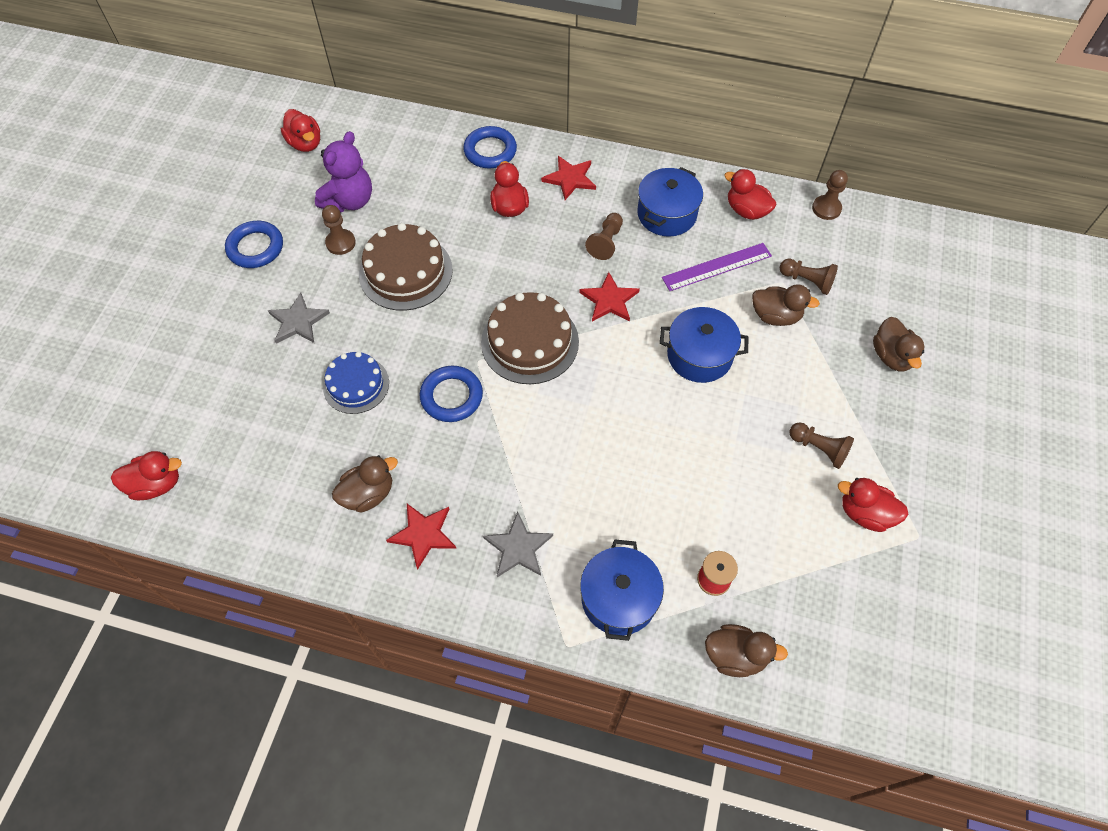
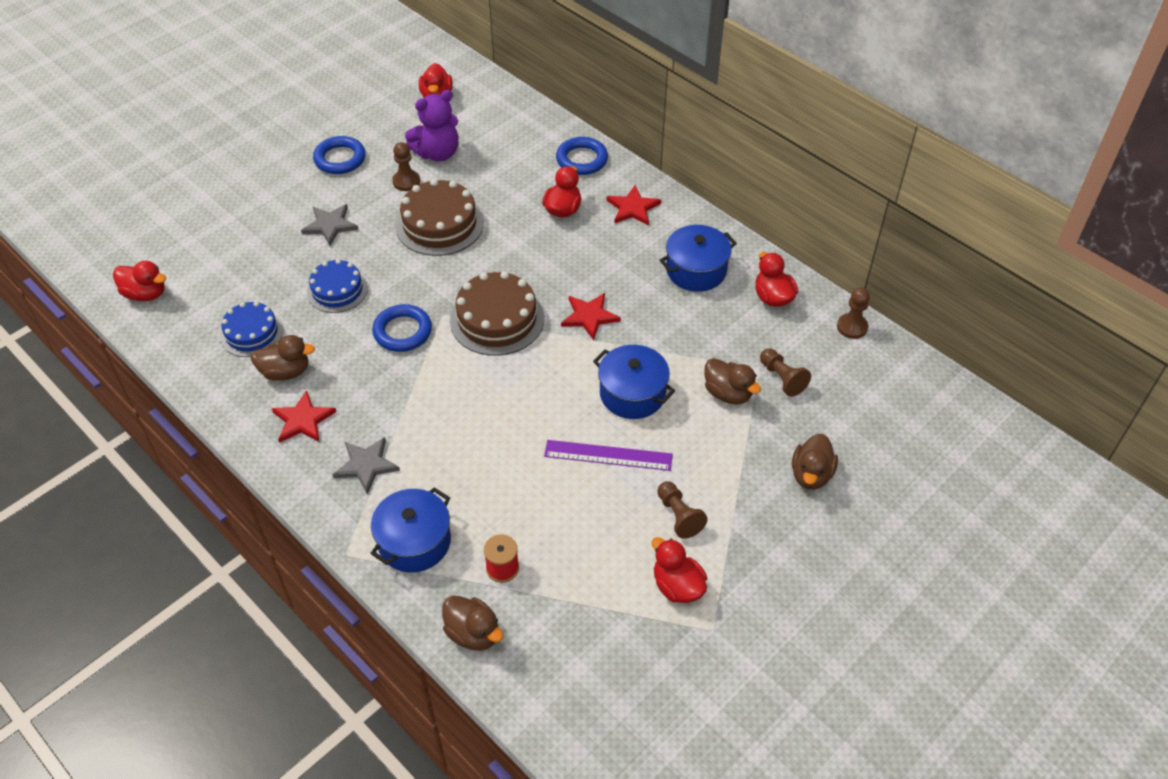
camera: 30 degrees right, 10 degrees down
brown pawn [585,213,623,260] -> none
purple ruler [662,243,772,291] -> purple ruler moved to [544,440,673,471]
none -> blue cake [220,301,284,357]

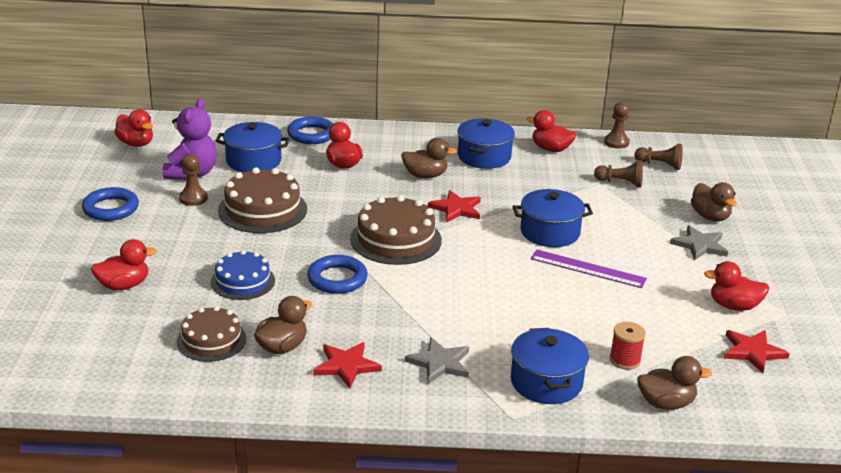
camera: 45 degrees left, 20 degrees down
red duck [113,261,166,301] -> red duck moved to [91,239,157,290]
blue cake [220,301,284,357] -> brown cake [177,306,246,362]
grey star [301,204,359,246] -> grey star moved to [670,225,728,260]
purple ruler [544,440,673,471] -> purple ruler turned 60 degrees clockwise [531,250,647,288]
red star [606,186,661,226] -> red star moved to [724,330,790,373]
brown pawn [657,481,707,539] -> brown pawn moved to [635,144,683,170]
brown duck [704,358,761,404] -> brown duck moved to [401,138,457,178]
none -> blue pot [216,122,290,173]

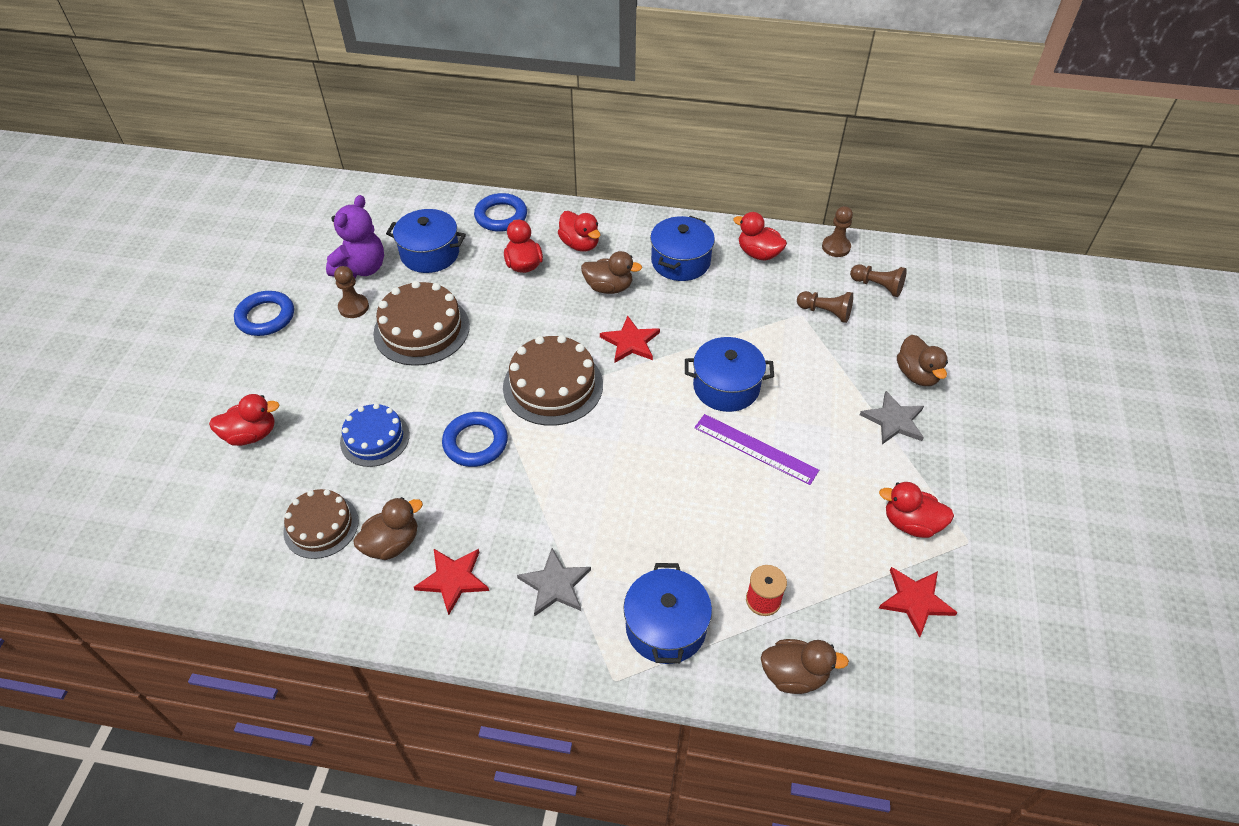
camera: 10 degrees right, 20 degrees up
red duck [114,109,153,147] -> red duck moved to [558,211,600,252]

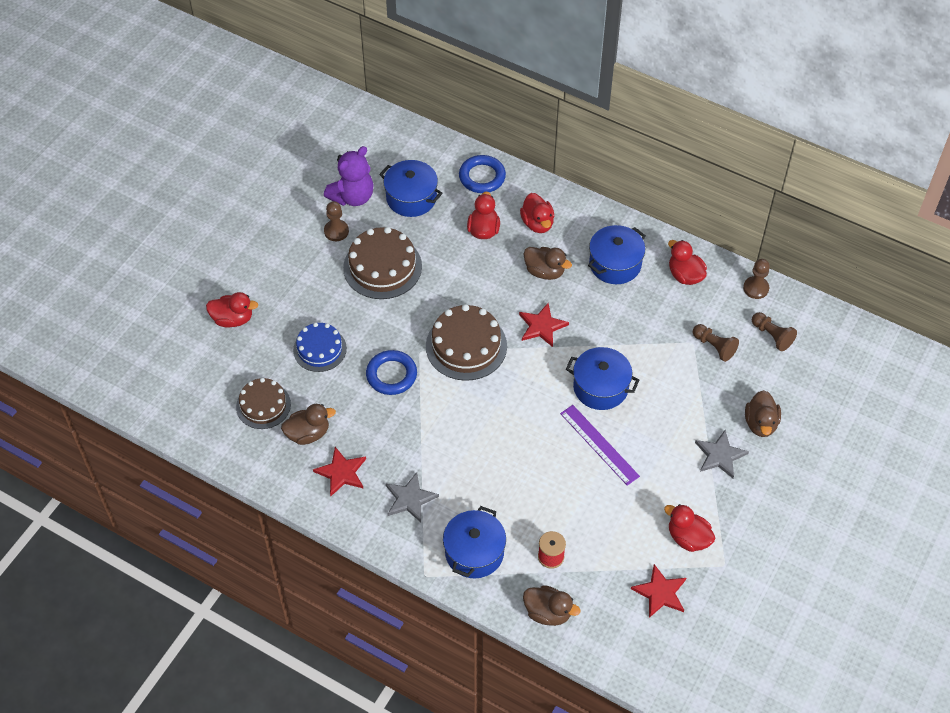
camera: 20 degrees right, 5 degrees up
blue ring [234,291,294,336] -> none

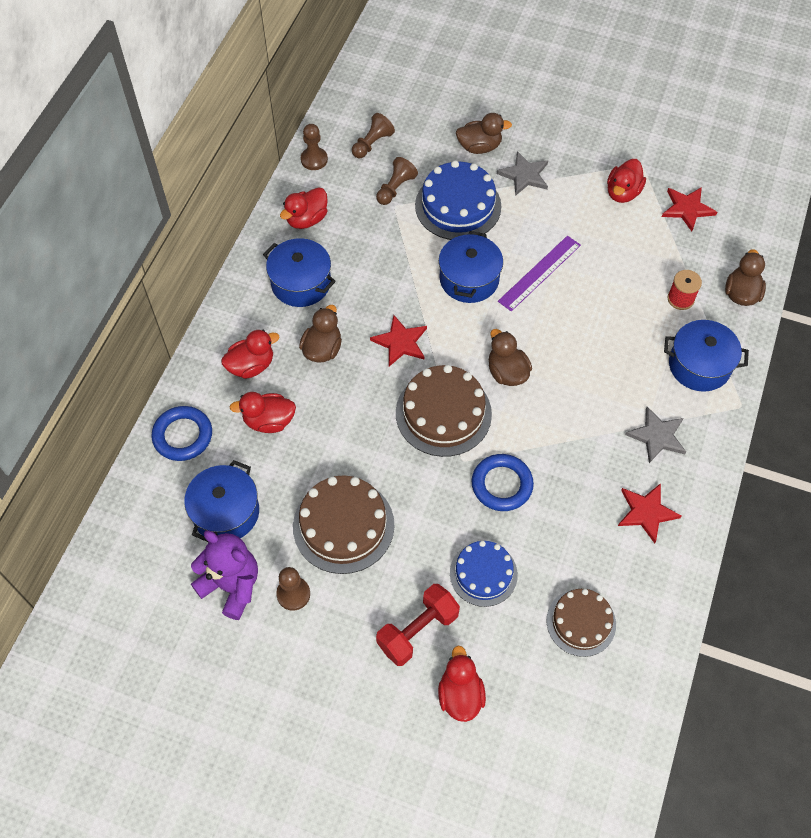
camera: 100 degrees left, 5 degrees up
brown duck [281,404,336,445] -> brown duck moved to [489,329,532,386]
none -> red dumbbell [376,584,460,666]
none -> blue cake [415,160,501,240]

